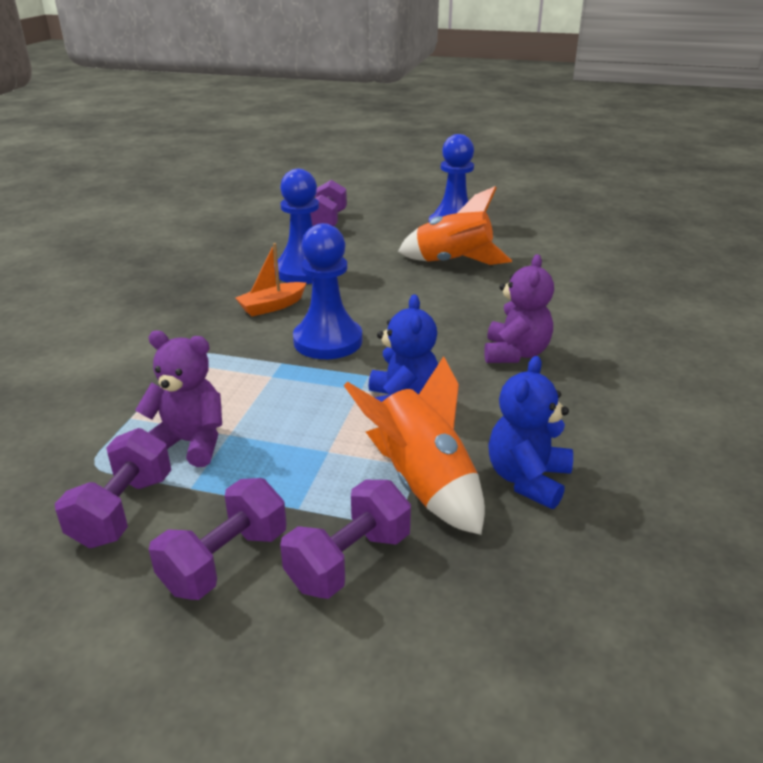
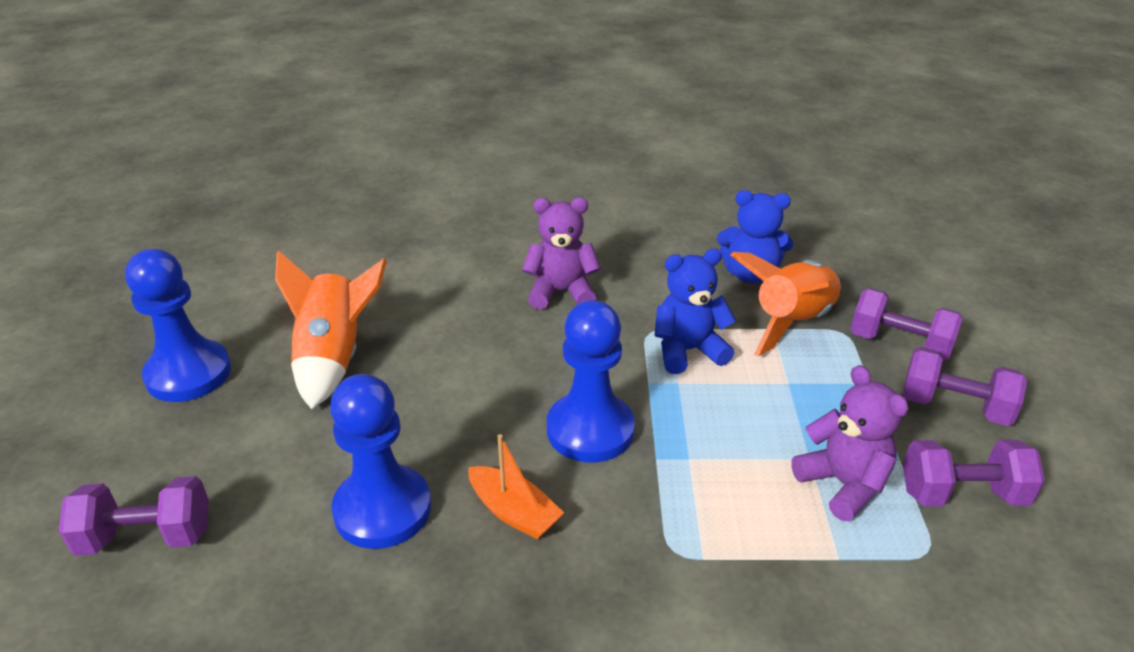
camera: 105 degrees left, 5 degrees up
purple teddy bear [135,331,222,467] -> purple teddy bear turned 150 degrees clockwise [792,365,909,522]

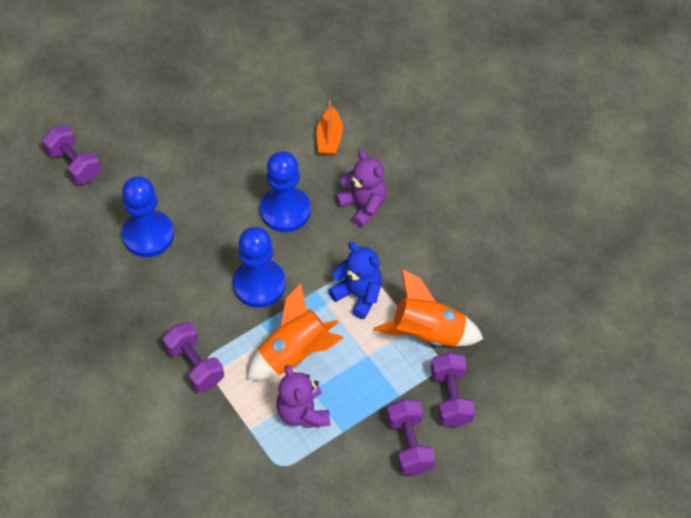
camera: 55 degrees right, 20 degrees up
blue pawn [125,249,231,402] -> blue pawn moved to [260,151,311,232]
orange rocket [275,250,387,409] -> orange rocket moved to [247,282,343,380]
orange boat [468,434,564,540] -> orange boat moved to [316,101,343,156]
blue teddy bear [717,190,793,284] -> none
purple teddy bear [792,365,909,522] -> purple teddy bear turned 135 degrees clockwise [276,365,330,428]
purple dumbbell [903,440,1045,506] -> purple dumbbell moved to [163,322,224,392]

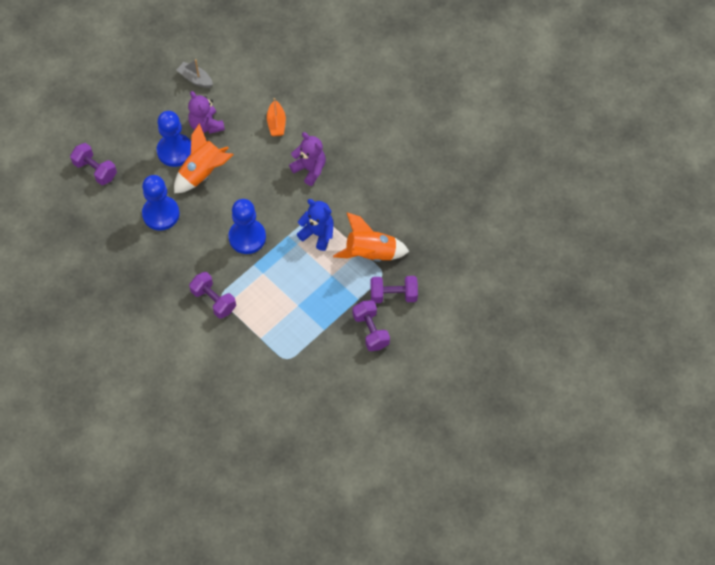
camera: 10 degrees left, 5 degrees up
orange rocket [247,282,343,380] -> orange rocket moved to [174,123,234,194]
blue pawn [260,151,311,232] -> blue pawn moved to [157,111,191,167]
purple teddy bear [276,365,330,428] -> purple teddy bear moved to [188,91,225,134]
purple dumbbell [431,352,475,427] -> purple dumbbell turned 75 degrees counterclockwise [370,276,418,303]
none -> grey boat [177,59,213,88]

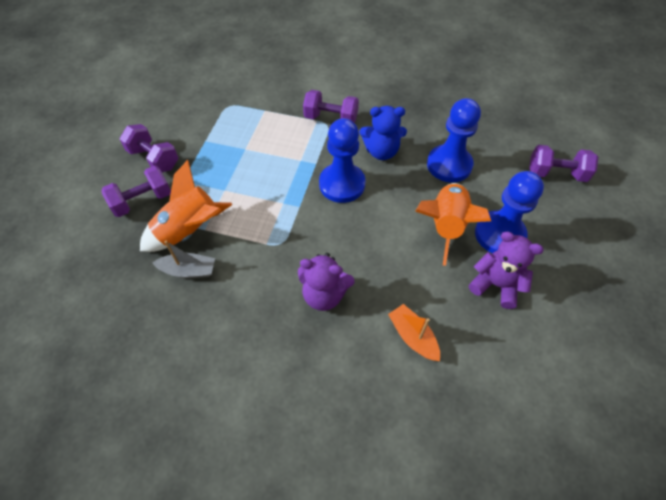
camera: 150 degrees right, 5 degrees down
grey boat [177,59,213,88] -> grey boat moved to [152,241,215,278]
blue teddy bear [297,199,334,251] -> blue teddy bear moved to [360,106,407,160]

